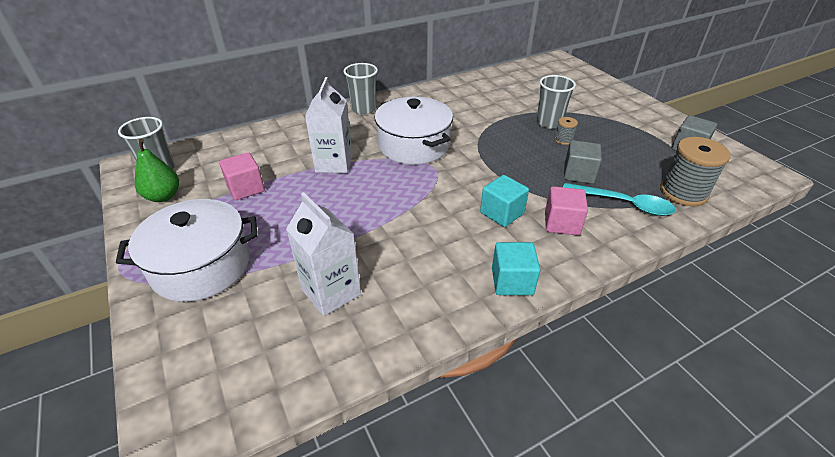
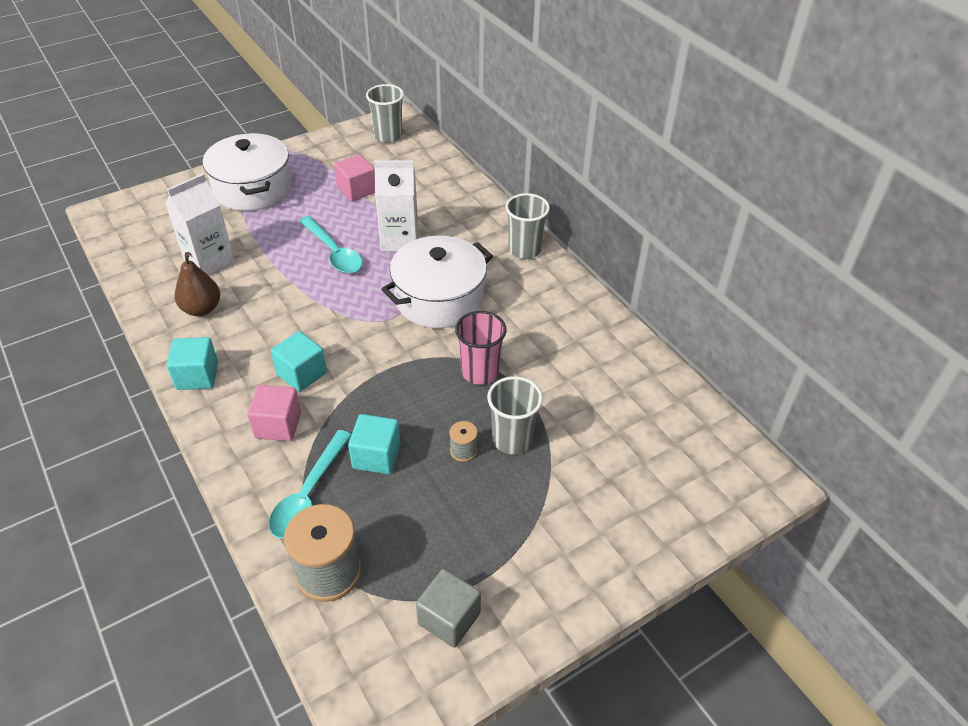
camera: 85 degrees right, 5 degrees up
green pear [135,139,179,202] -> none
grey cube [564,140,602,184] -> turquoise cube [348,414,400,474]
none -> brown pear [175,252,220,316]
none -> turquoise spoon [299,216,363,273]
none -> pink cup [455,311,507,385]

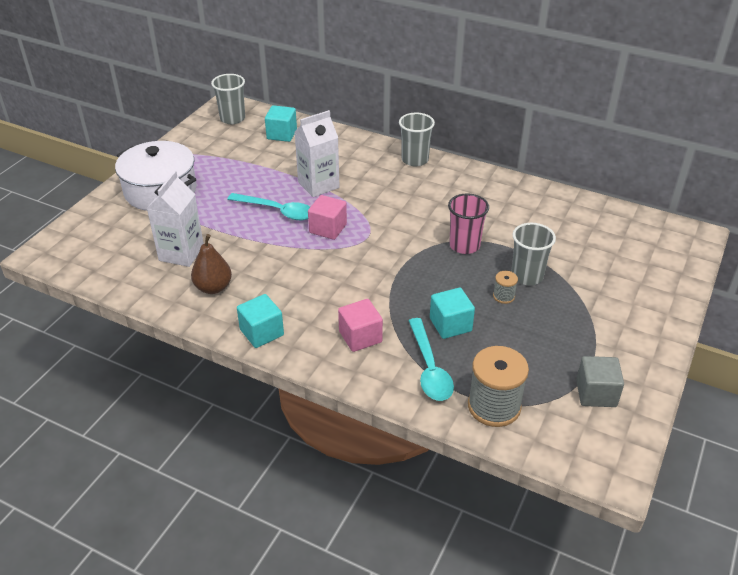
camera: 30 degrees left, 5 degrees down
turquoise cube [271,331,327,392] -> turquoise cube moved to [265,105,297,142]
pink cube [334,154,375,202] -> pink cube moved to [308,195,347,240]
white pot [381,236,493,328] -> none

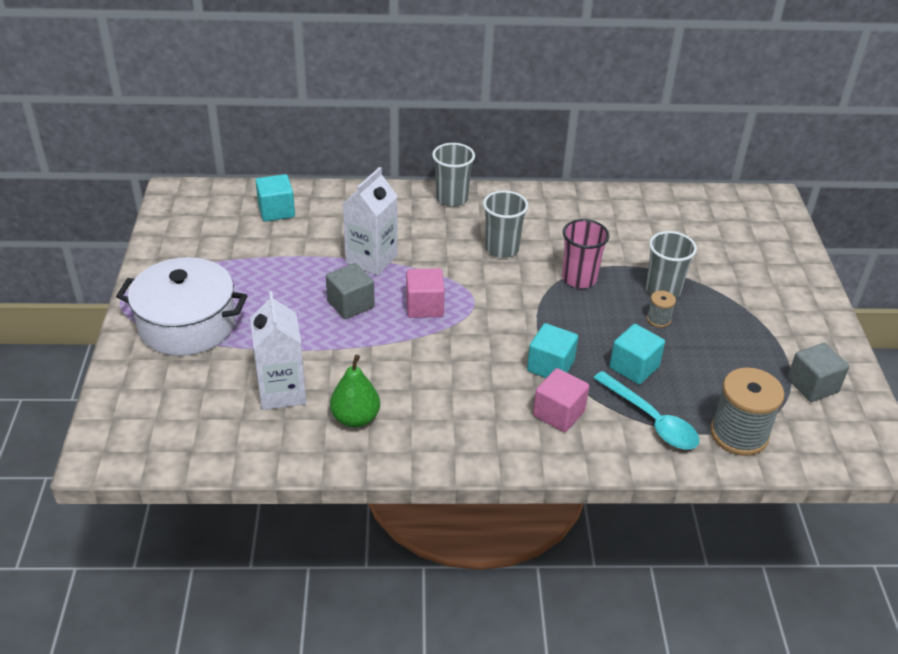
camera: 30 degrees left, 0 degrees up
brown pear [191,234,232,294] -> green pear [330,355,380,428]
grey cup [211,74,245,124] -> grey cup moved to [483,190,529,258]
turquoise spoon [227,193,310,220] -> grey cube [326,263,375,319]
turquoise cube [237,294,284,348] -> turquoise cube moved to [527,323,578,378]

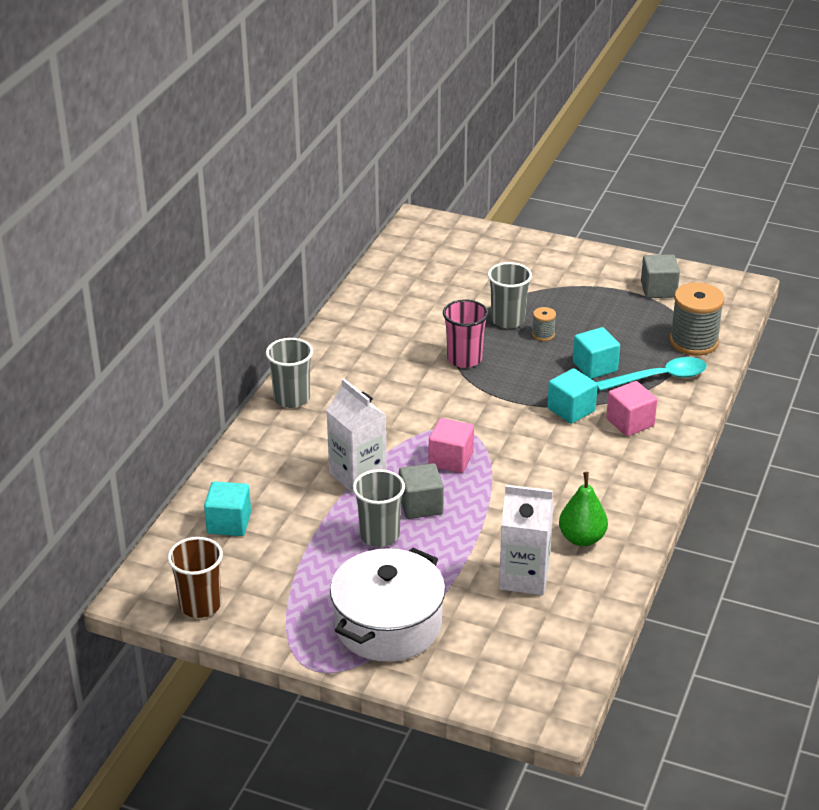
camera: 65 degrees left, 5 degrees down
grey cup [483,190,529,258] -> grey cup moved to [353,469,405,547]
none -> brown cup [168,537,223,618]

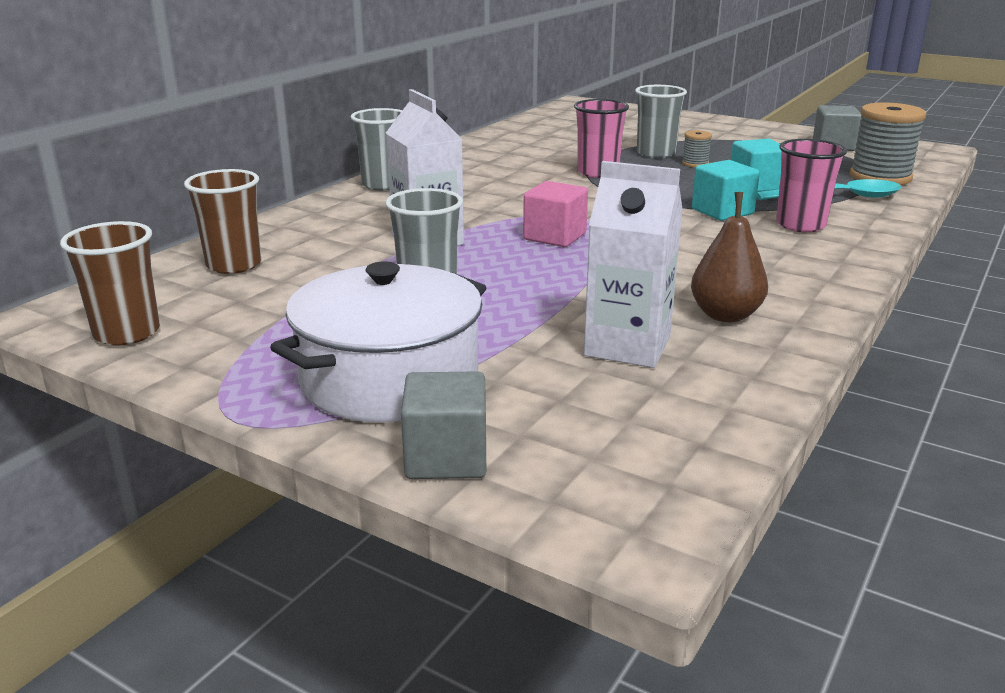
camera: 10 degrees right, 10 degrees down
turquoise cube [204,481,251,536] -> brown cup [184,169,261,274]
grey cube [399,463,444,519] -> grey cube moved to [401,371,486,479]
green pear [559,472,608,546] -> brown pear [691,192,768,322]
pink cube [606,381,657,436] -> pink cup [776,139,847,232]

